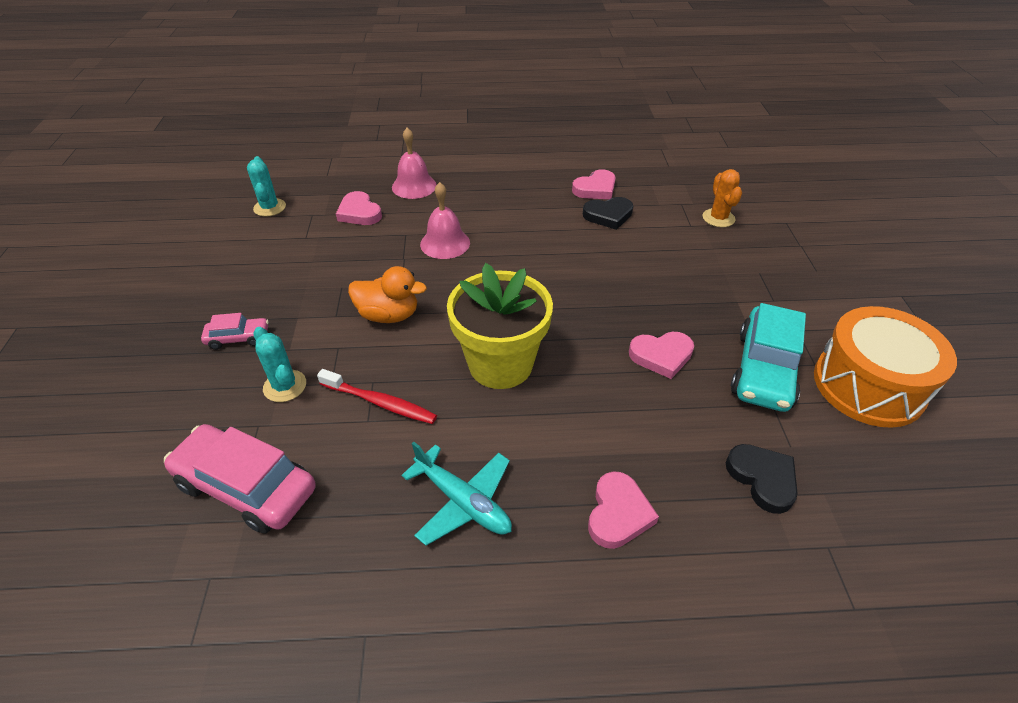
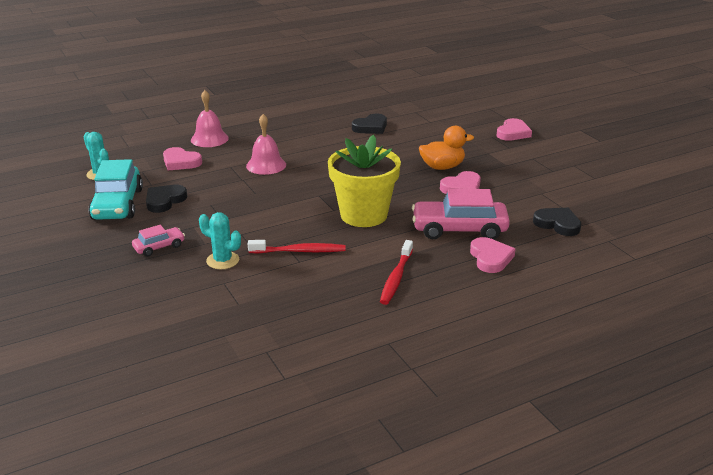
camera: 25 degrees left, 15 degrees down
pink car [164,424,316,534] -> pink car moved to [412,188,510,240]
orange duck [348,266,427,323] -> orange duck moved to [419,126,474,170]
turquoise plane [402,442,512,546] -> red toothbrush [380,240,413,305]
pink heart [572,169,616,199] -> pink heart moved to [496,118,532,141]
orange cactus [703,169,742,227] -> none
turquoise car [731,303,806,412] -> turquoise car moved to [88,159,143,220]
orange drum [814,306,957,428] -> none
none -> black heart [146,185,187,213]

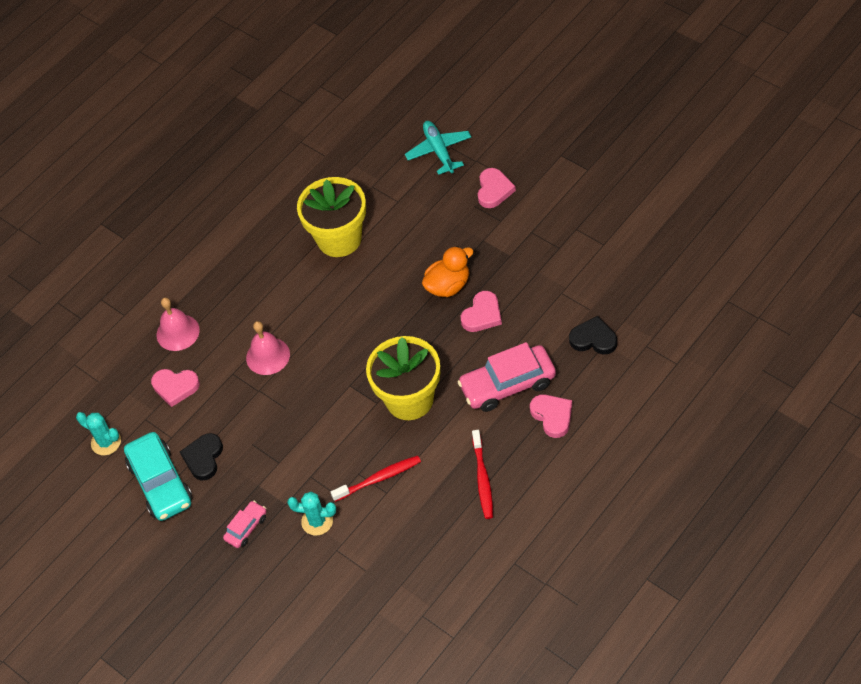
camera: 15 degrees left, 25 degrees up
black heart [352,114,387,134] -> yellow flower pot [297,177,366,257]
none -> turquoise plane [405,121,471,175]

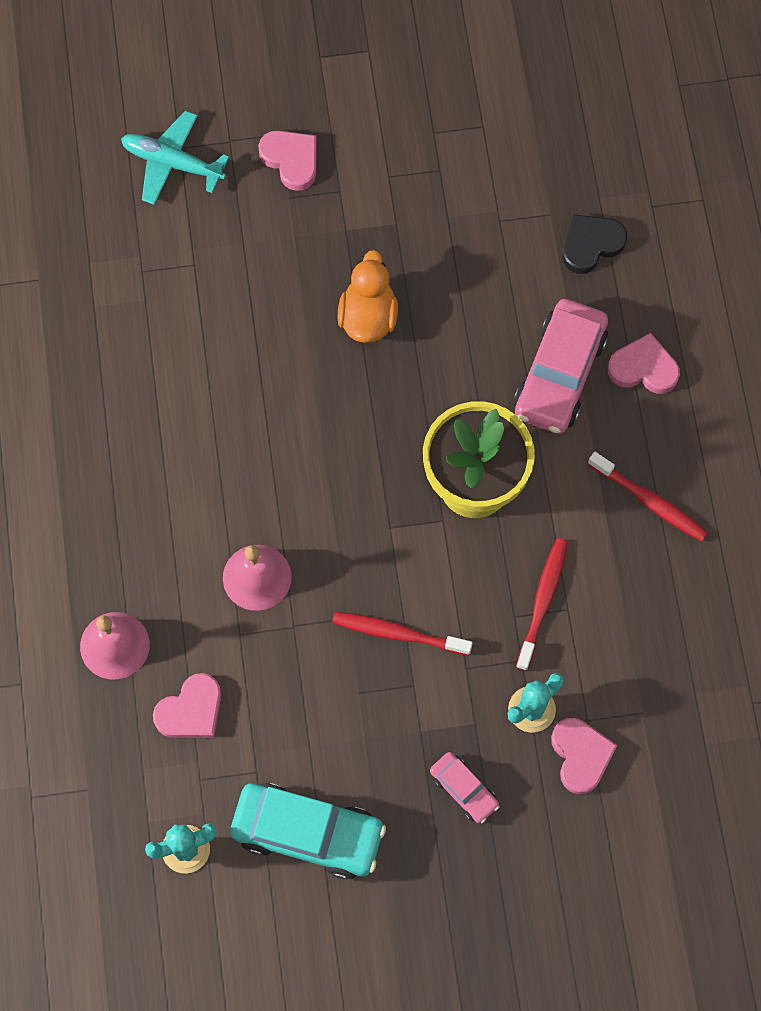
camera: 55 degrees left, 15 degrees up
black heart [180,433,223,480] -> none
pink car [223,501,267,548] -> pink car turned 150 degrees clockwise [430,752,499,823]
yellow flower pot [297,177,366,257] -> none
pink heart [461,291,502,332] -> pink heart moved to [551,718,618,794]
none -> red toothbrush [332,612,473,656]

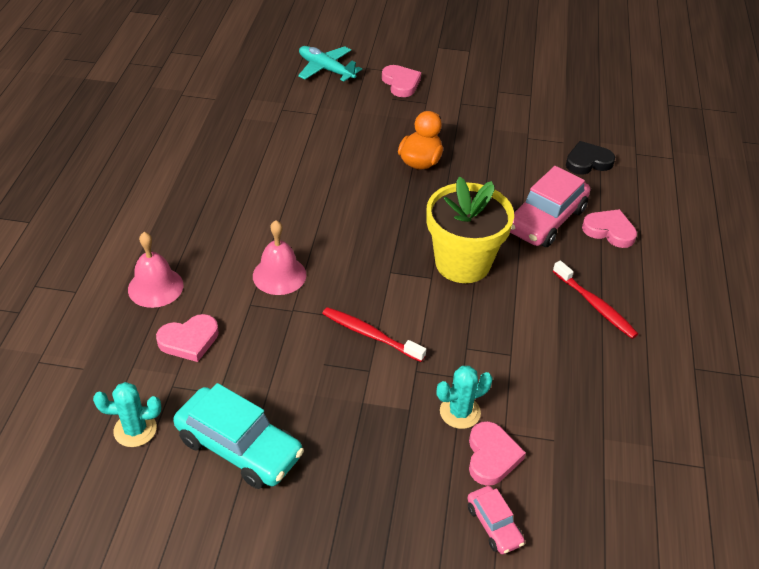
camera: 15 degrees right, 25 degrees down
pink car [430,752,499,823] -> pink car moved to [467,486,525,554]
red toothbrush [516,538,568,671] -> none

